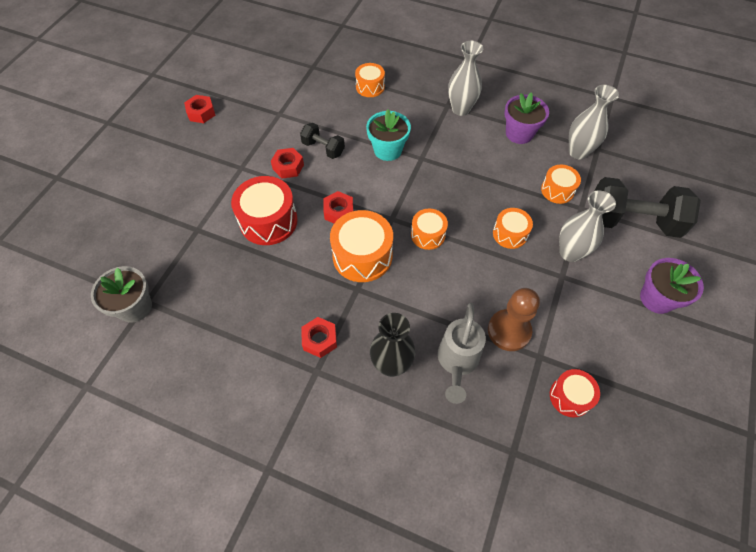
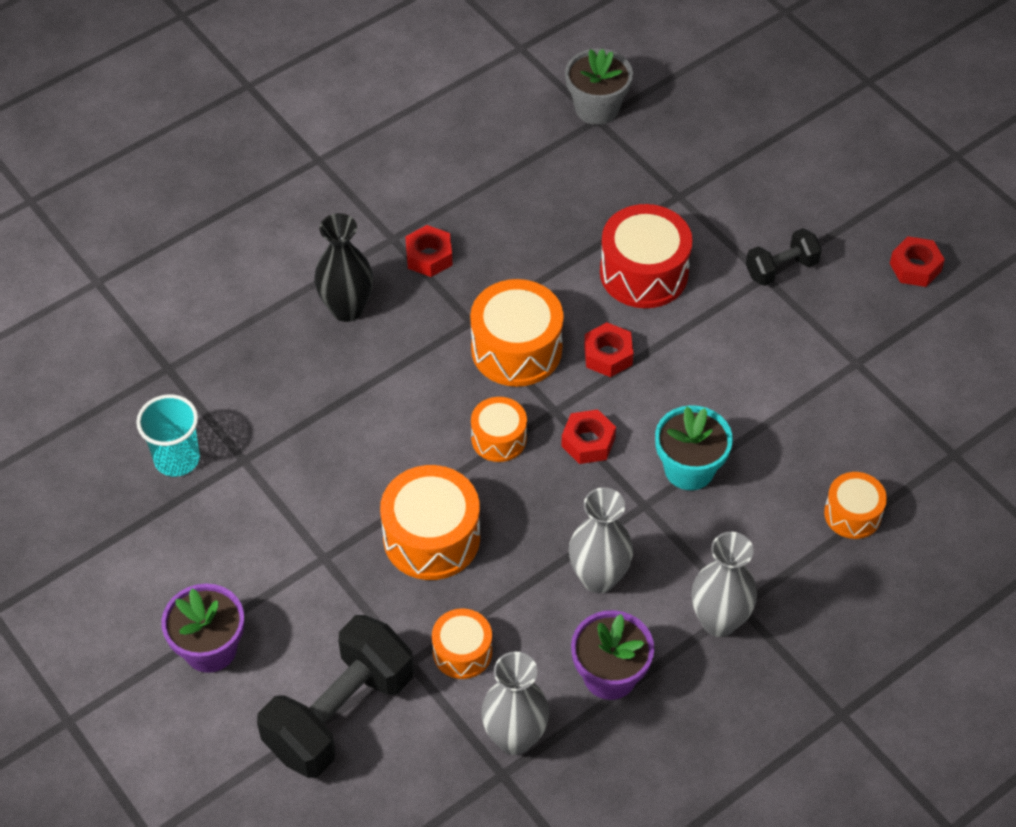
camera: 120 degrees right, 5 degrees down
red nut [271,148,304,179] -> red nut moved to [561,409,616,464]
black dumbbell [300,123,345,159] -> black dumbbell moved to [746,228,822,286]
grey watering can [438,303,486,404] -> none
brown pawn [488,288,540,351] -> none
orange drum [493,208,533,249] -> orange drum [380,465,480,580], size x1.69
red drum [550,369,600,418] -> turquoise cup [136,394,200,477]
grey vase [559,191,616,262] -> grey vase moved to [569,487,633,593]

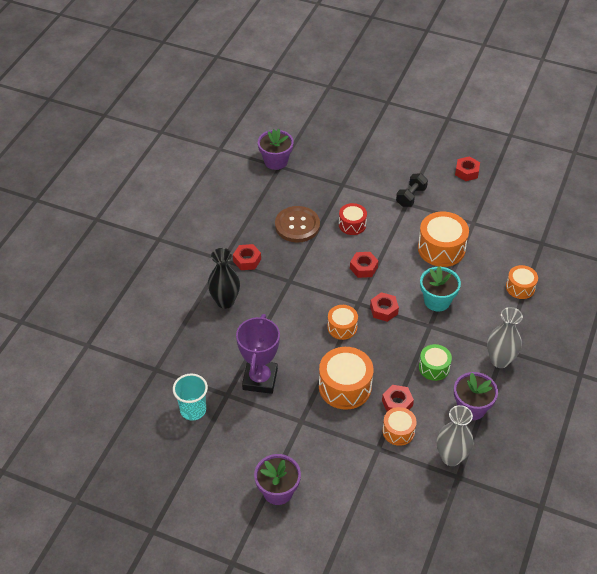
camera: 30 degrees left, 5 degrees down
black dumbbell [257,615,414,778] -> none
orange drum [470,279,564,387] -> orange drum moved to [418,212,469,267]
grey flower pot [565,48,633,125] -> purple flower pot [258,129,294,170]
grey vase [569,487,633,593] -> green drum [419,344,452,381]
red drum [600,204,693,308] -> red drum [339,203,367,235], size x0.59
none -> purple trophy [236,314,280,394]
none -> brown button [275,206,320,243]
none -> red nut [382,385,414,412]

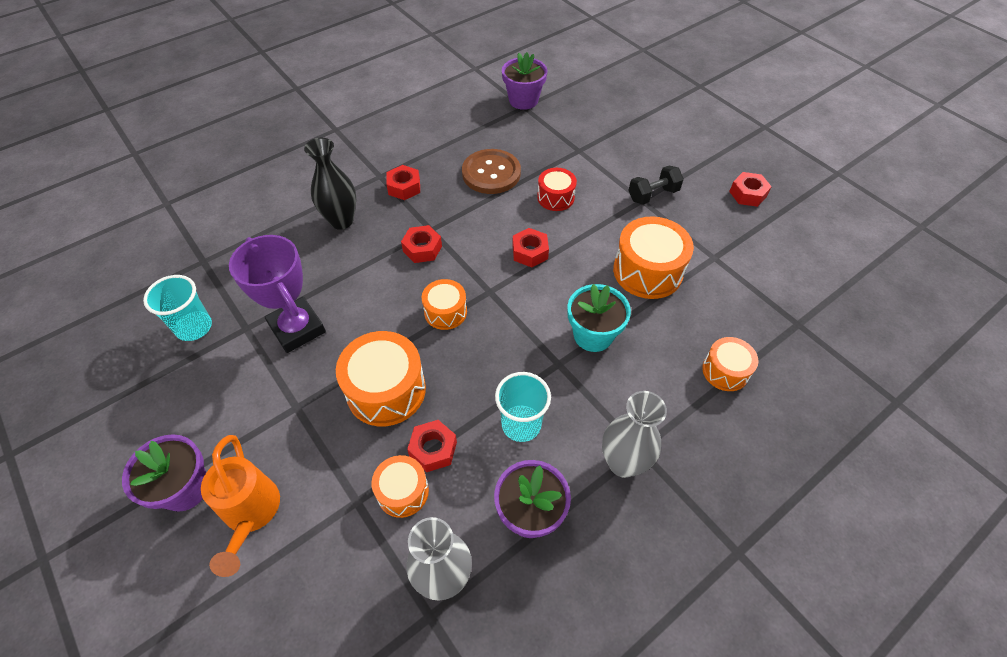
camera: 30 degrees right, 5 degrees up
purple trophy [236,314,280,394] -> purple trophy turned 75 degrees counterclockwise [229,235,326,353]
red nut [370,292,399,322] -> red nut moved to [401,225,442,263]
green drum [419,344,452,381] -> turquoise cup [495,372,551,442]
none -> orange watering can [201,435,280,577]

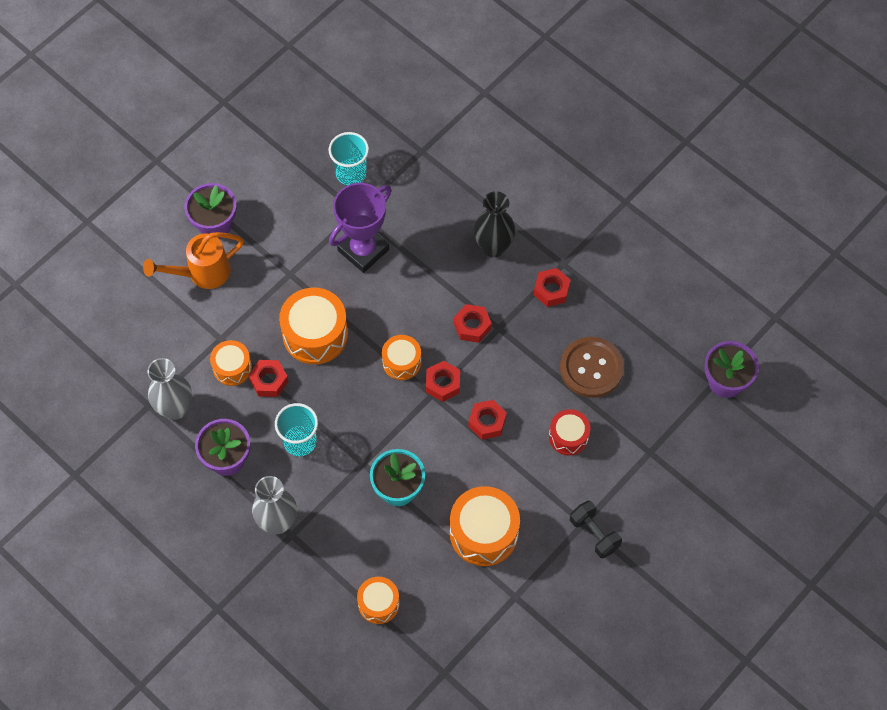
camera: 80 degrees right, 10 degrees up
red nut [729,172,772,207] -> red nut moved to [426,361,460,402]

